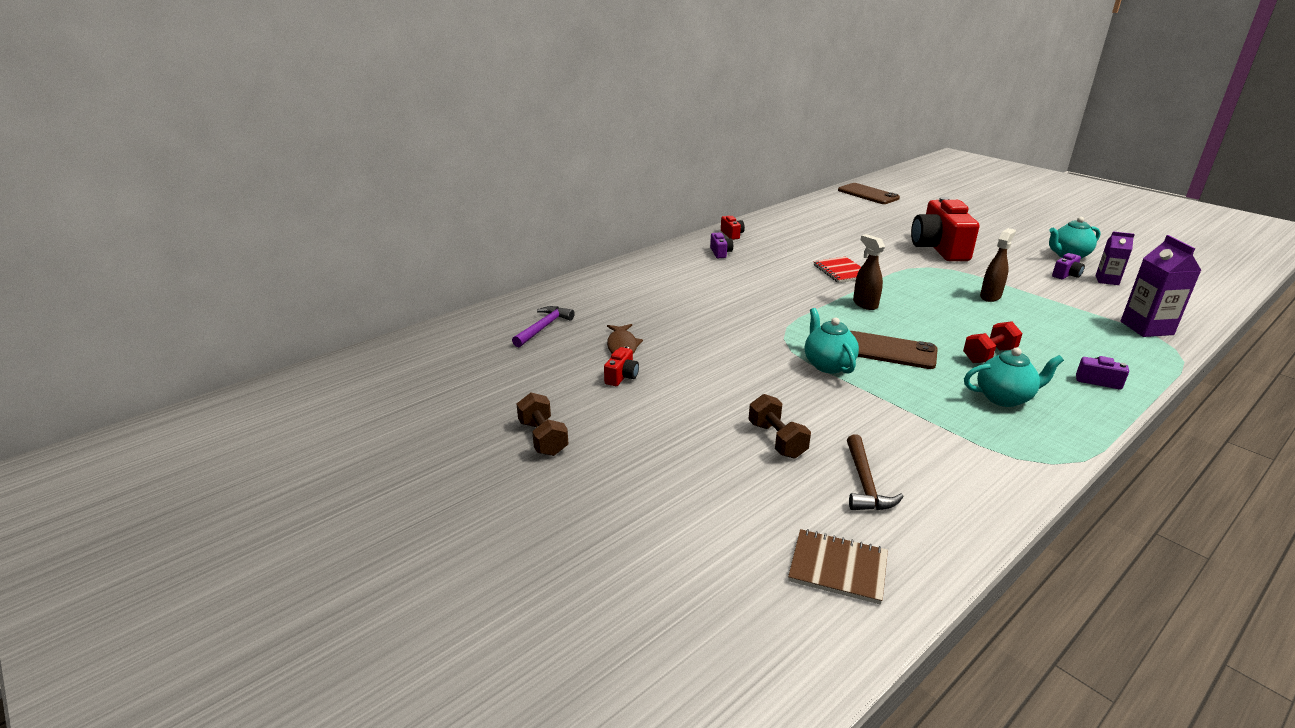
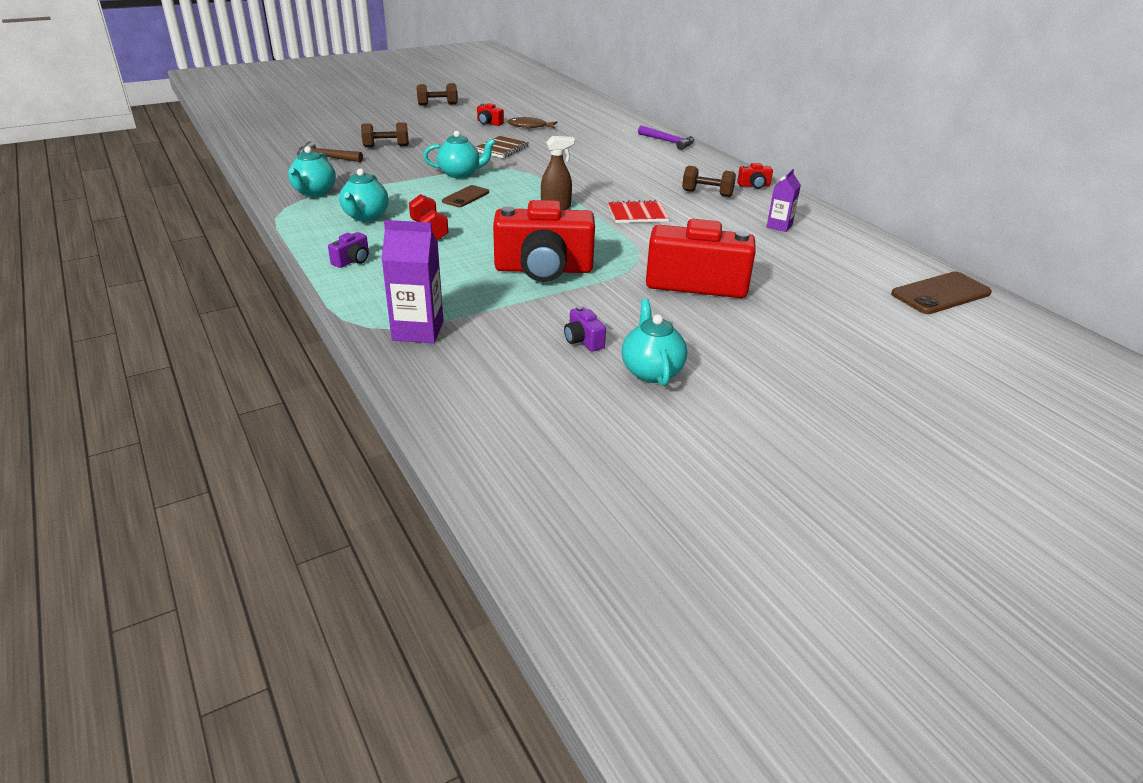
camera: 100 degrees right, 5 degrees up
purple hammer [512,306,575,347] -> purple hammer moved to [638,125,694,150]
purple camera [710,233,733,258] -> none
brown notebook [788,529,888,605] -> brown notebook moved to [475,136,529,158]
brown phone [850,331,938,369] -> brown phone [442,185,489,207], size x0.62
brown spray bottle [980,228,1016,302] -> red camera [493,200,595,282]
purple carton [1095,232,1135,285] -> purple carton moved to [767,169,801,232]
none -> turquoise teapot [288,146,336,197]
none -> brown dumbbell [682,166,736,197]

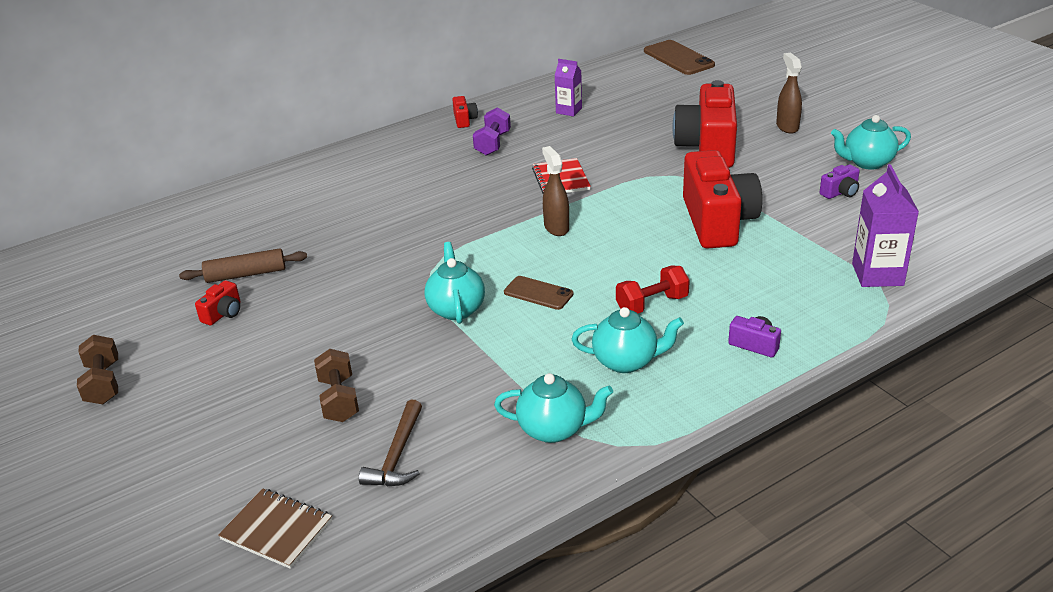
camera: 90 degrees left, 0 degrees up
brown notebook [475,136,529,158] -> brown notebook moved to [218,488,332,569]
brown fish [507,117,558,129] -> brown rolling pin [179,248,307,283]
purple hammer [638,125,694,150] -> none
brown dumbbell [682,166,736,197] -> purple dumbbell [473,107,511,156]
none -> brown spray bottle [776,53,802,134]

